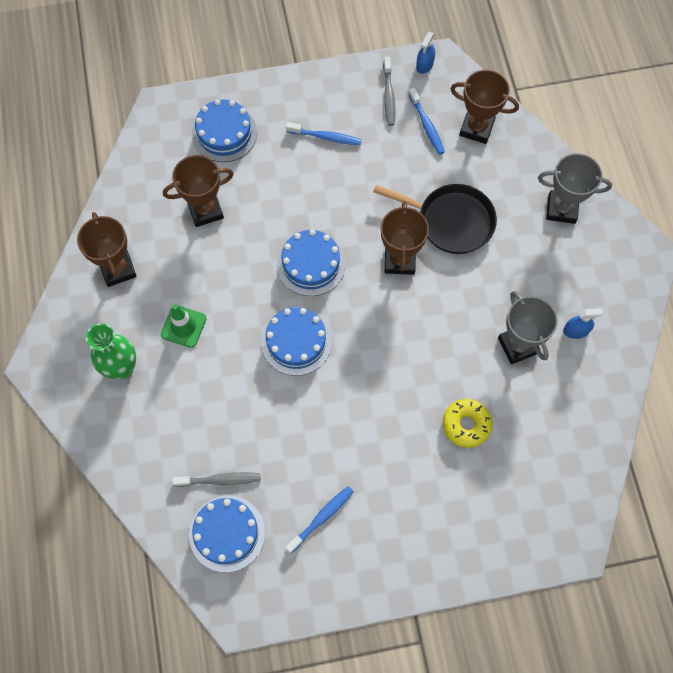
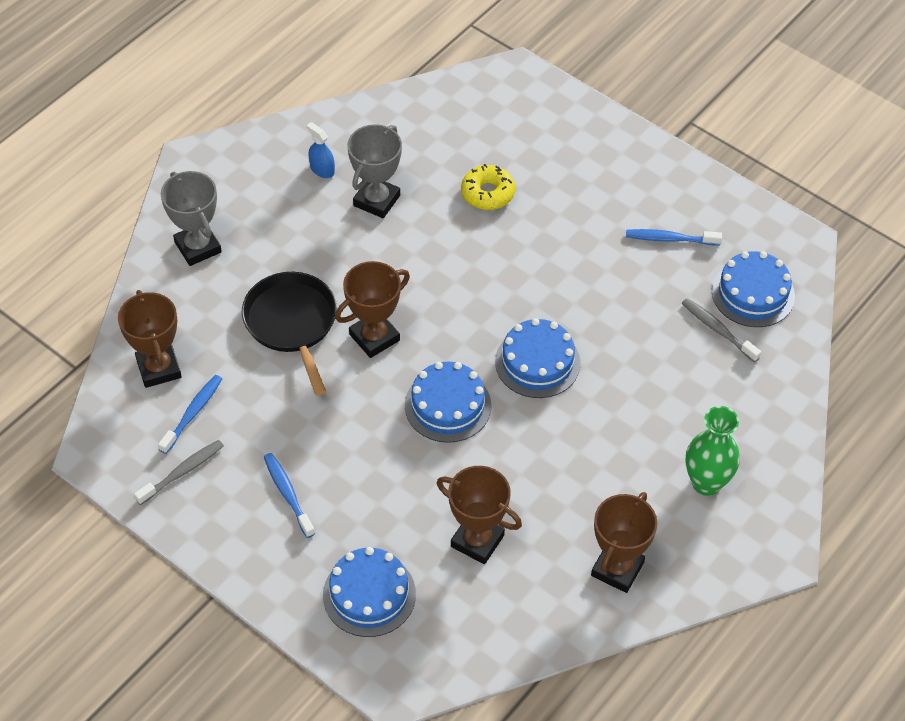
camera: 130 degrees left, 15 degrees down
green traffic cone [161,304,207,348] -> none
blue spray bottle [416,32,435,74] -> none

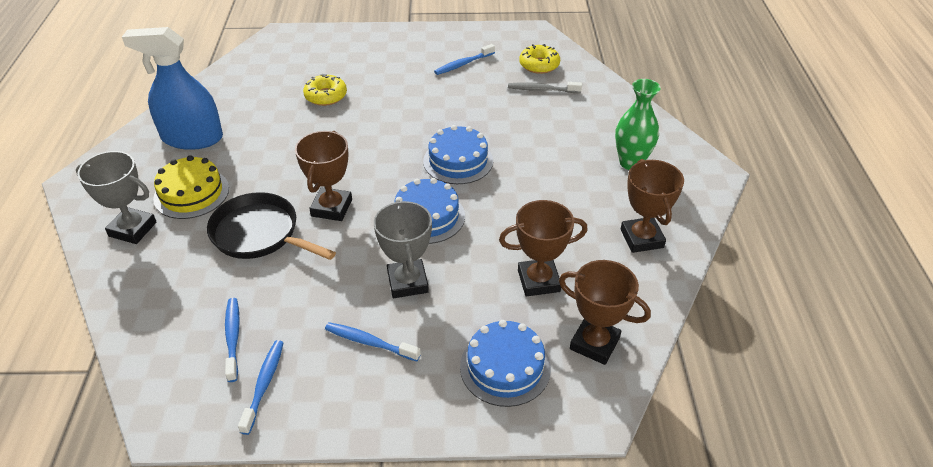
camera: 40 degrees left, 10 degrees down
brown trophy [118,290,182,388] -> brown trophy moved to [559,260,651,365]
grey toothbrush [134,440,224,505] -> blue toothbrush [238,340,284,435]
blue spray bottle [306,122,335,178] -> blue spray bottle [122,27,223,150], size x2.43
grey trophy [347,124,402,218] -> grey trophy moved to [374,200,432,298]
blue cake [712,251,795,327] -> yellow donut [519,44,560,74]
none -> yellow cake [153,155,229,219]

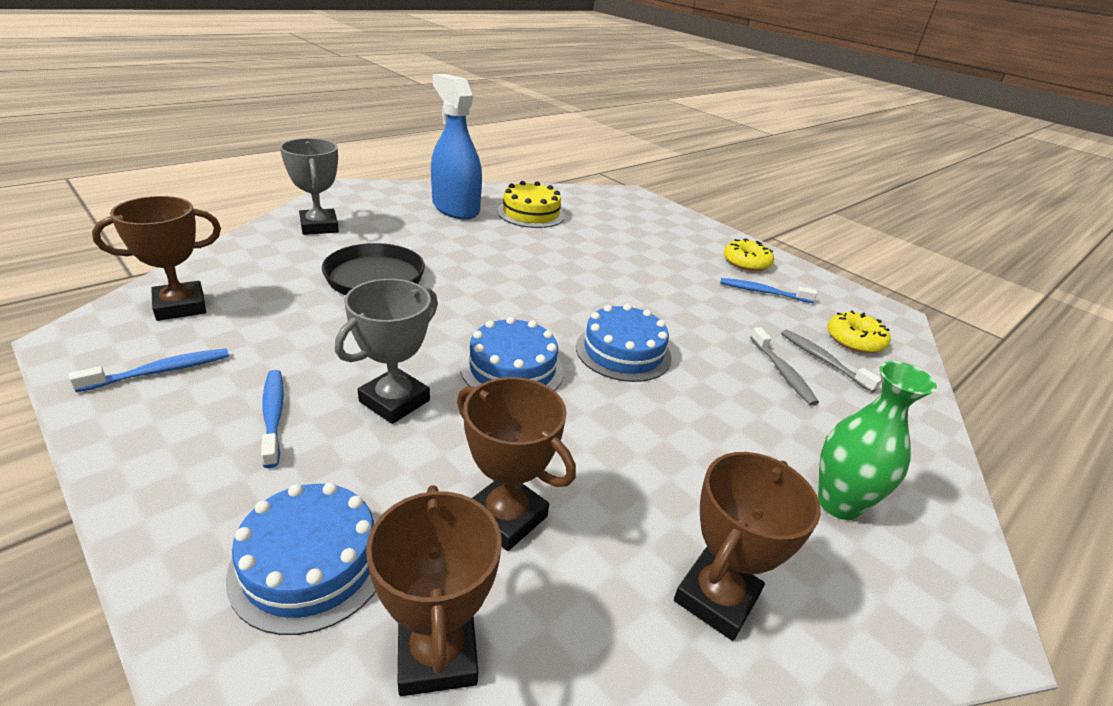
camera: 45 degrees right, 10 degrees down
yellow cake [153,155,229,219] -> yellow cake moved to [497,181,565,228]
blue toothbrush [225,298,240,382] -> none
brown trophy [295,131,352,221] -> brown trophy moved to [92,196,221,321]
yellow donut [303,74,347,106] -> yellow donut moved to [724,238,774,271]
none -> grey toothbrush [750,327,819,406]

